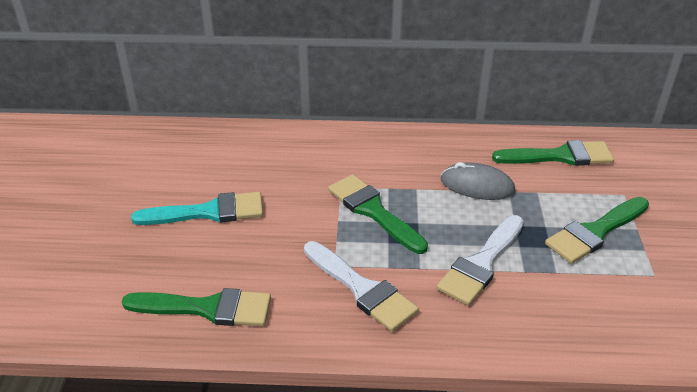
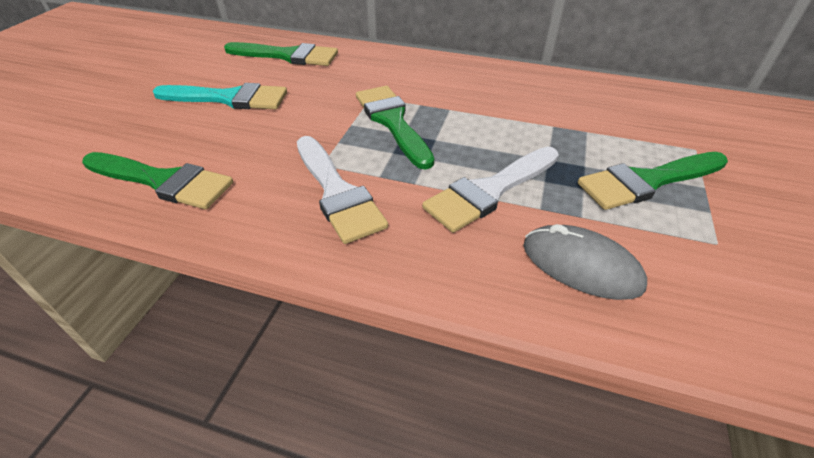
camera: 15 degrees right, 5 degrees up
grey mouse [441,162,515,200] -> grey mouse moved to [523,224,647,300]
green brush [492,140,614,166] -> green brush moved to [224,42,338,66]

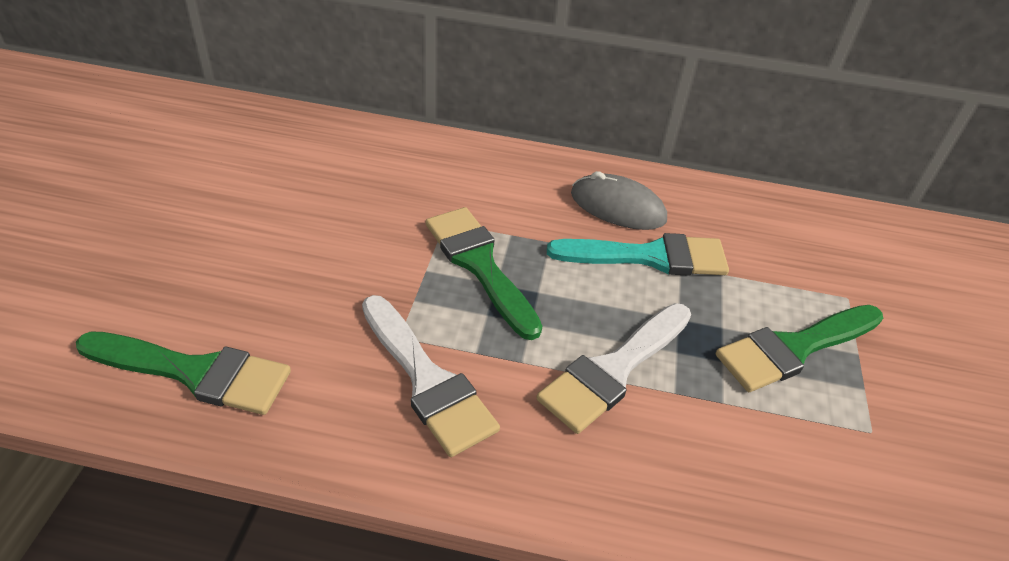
camera: 10 degrees left, 0 degrees up
turquoise brush [153,83,287,109] -> turquoise brush moved to [547,233,729,276]
green brush [224,42,338,66] -> none
grey mouse [523,224,647,300] -> grey mouse moved to [571,171,667,230]

